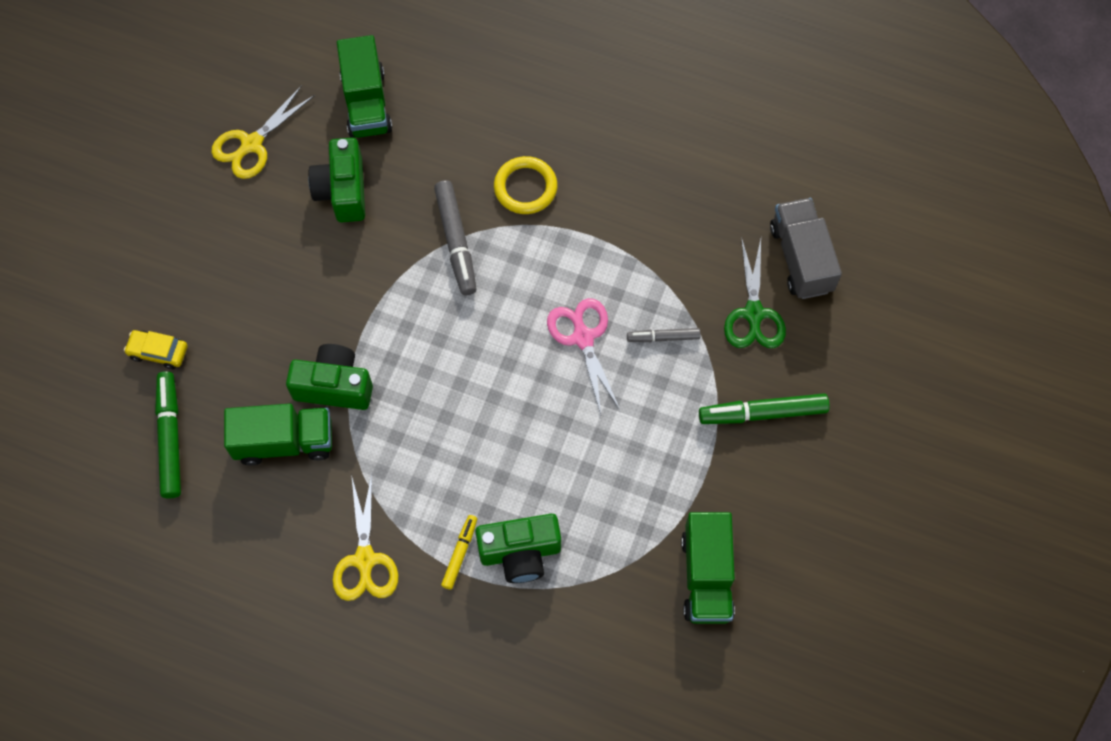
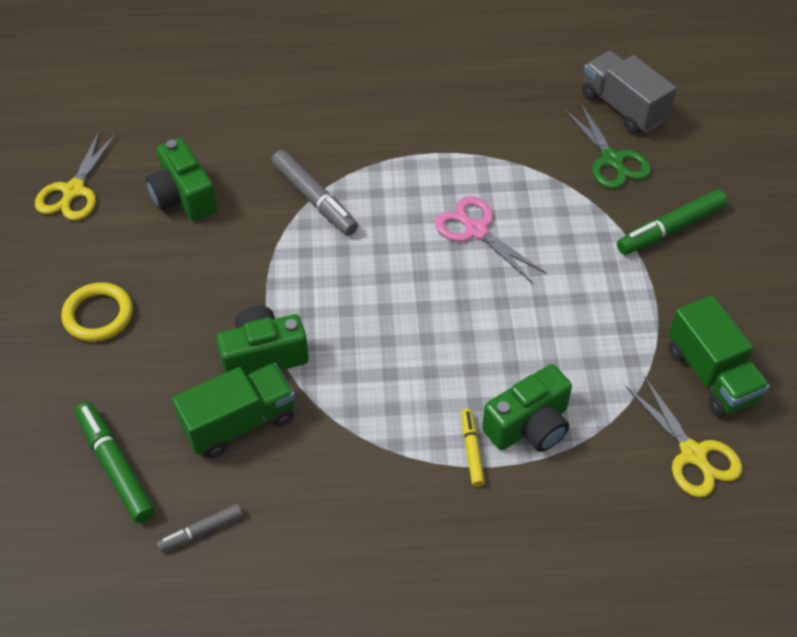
camera: 25 degrees left, 15 degrees down
yellow car [124,330,188,369] -> none
yellow scissors [333,474,398,601] -> yellow scissors moved to [626,376,742,497]
green truck [337,35,392,138] -> none
yellow ring [494,156,557,214] -> yellow ring moved to [61,282,133,342]
grey marker [627,328,701,342] -> grey marker moved to [157,504,243,552]

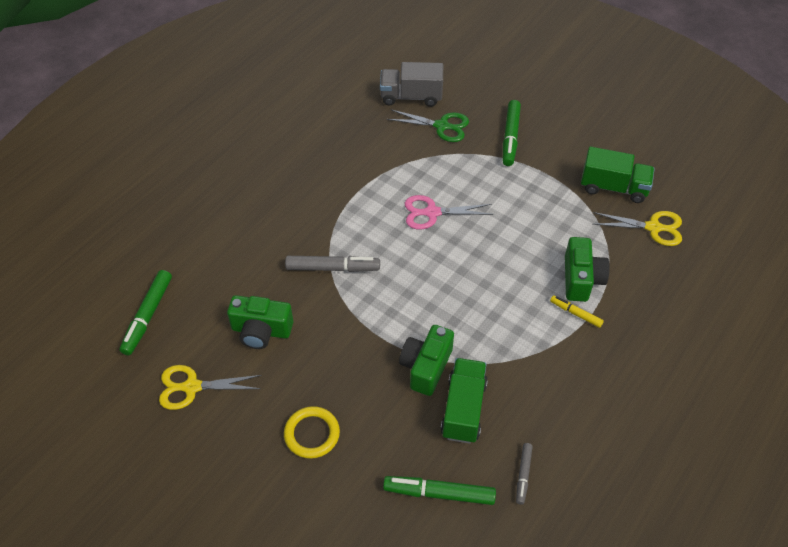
camera: 50 degrees left, 0 degrees up
yellow scissors [35,130,117,221] -> yellow scissors turned 120 degrees clockwise [159,365,262,410]
none -> green marker [119,270,172,356]

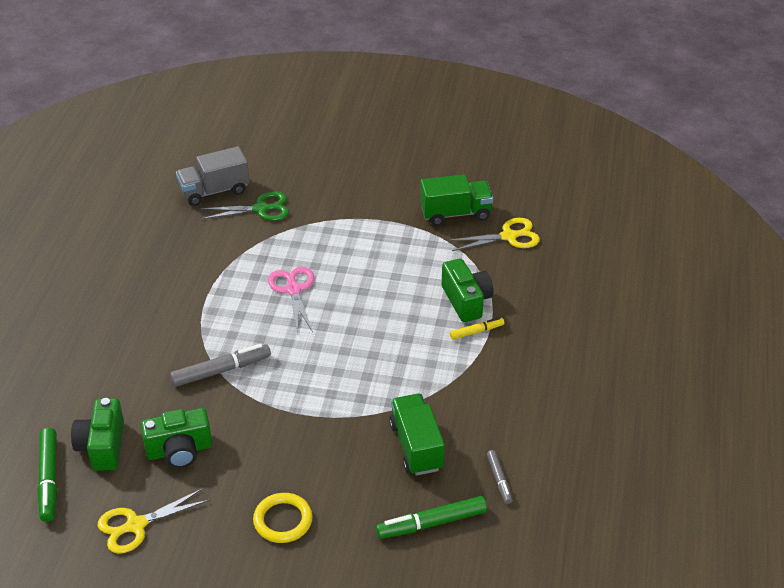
camera: 25 degrees left, 10 degrees down
green camera [399,325,454,396] -> green camera moved to [71,398,124,471]
pink scissors [405,195,493,230] -> pink scissors turned 105 degrees clockwise [268,267,314,334]
green marker [503,100,521,166] -> none
yellow marker [550,295,604,328] -> yellow marker turned 150 degrees clockwise [450,317,504,340]

